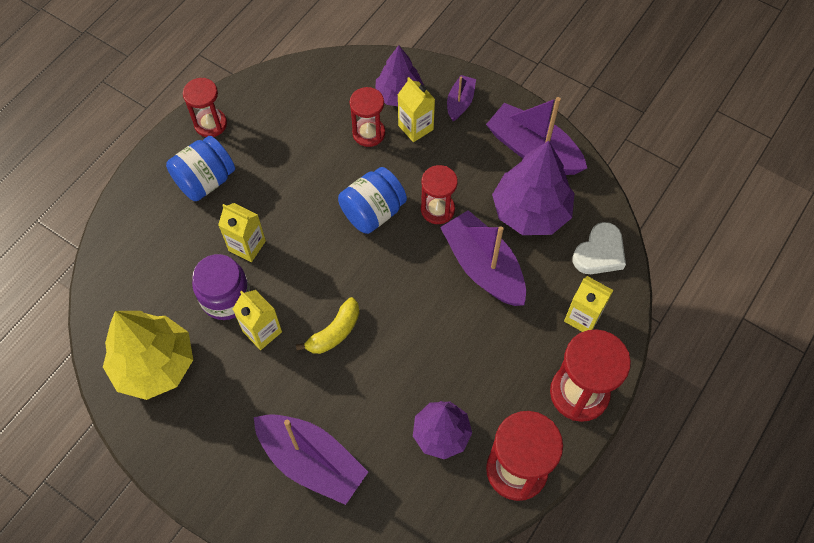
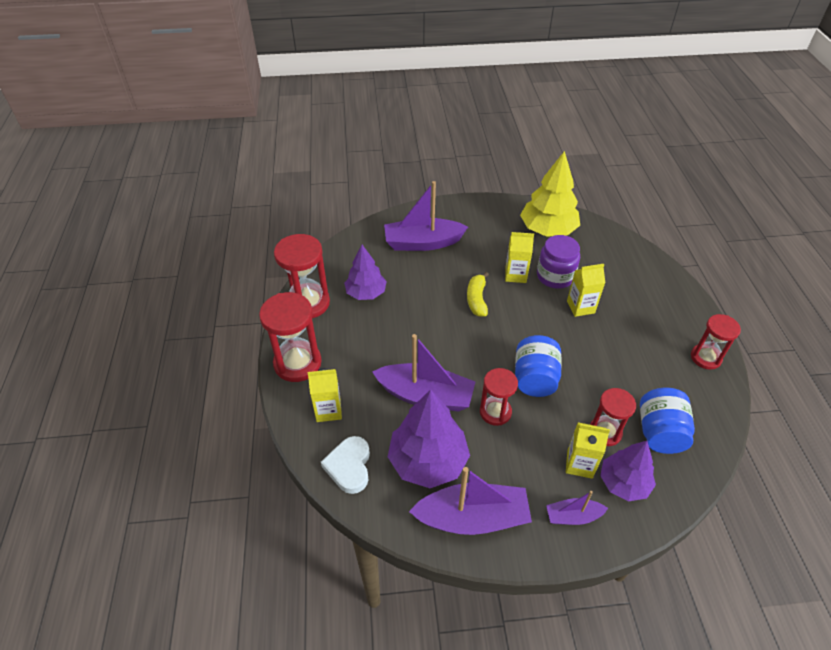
camera: 140 degrees right, 15 degrees down
blue jar [166,136,235,201] -> blue jar moved to [640,388,695,454]
purple boat [447,75,476,121] -> purple boat turned 105 degrees clockwise [546,491,608,525]

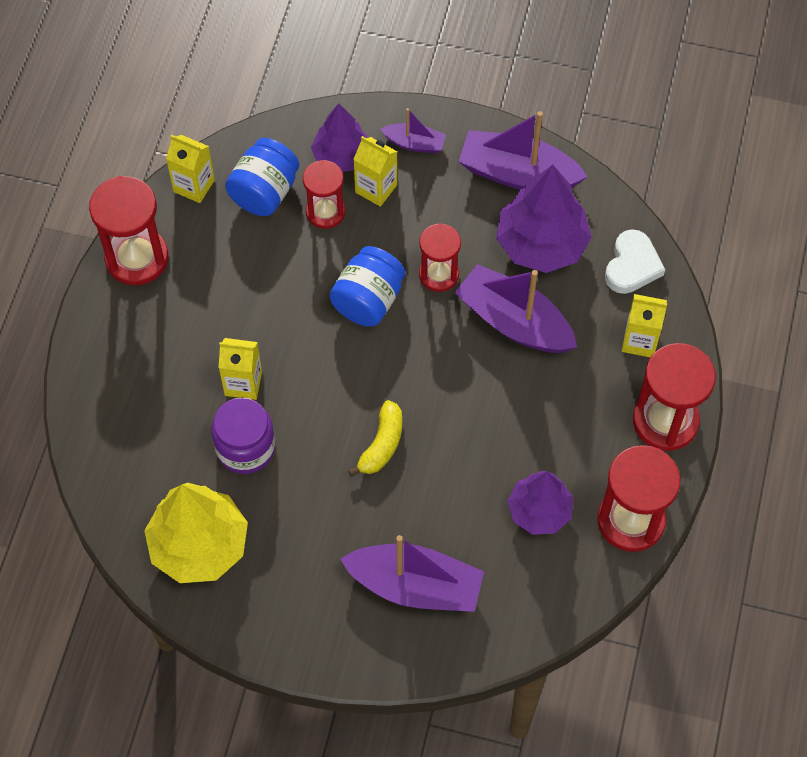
camera: 160 degrees left, 15 degrees up
yellow carton [505,232,534,283] -> yellow carton moved to [166,135,215,203]
red hourglass [691,314,741,370] -> red hourglass [89,176,169,285], size x1.58

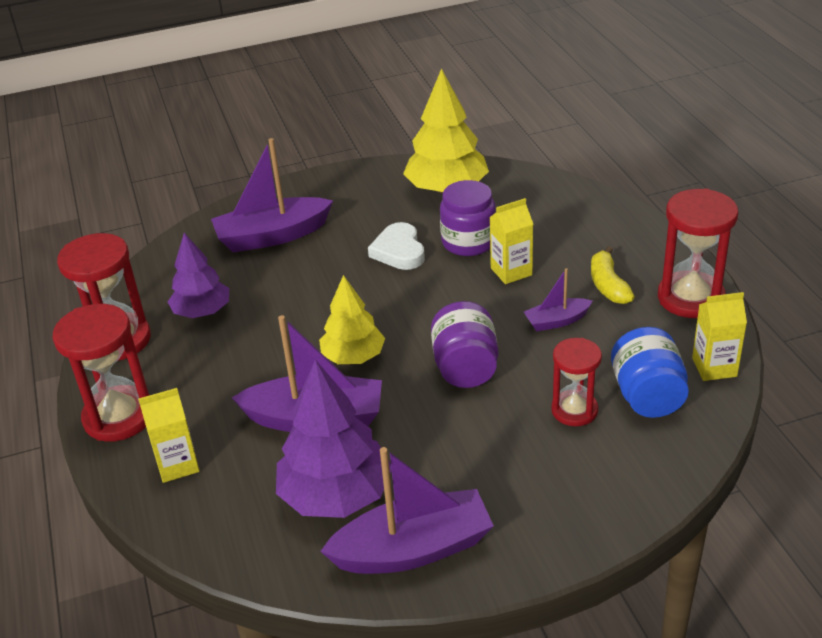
camera: 150 degrees right, 25 degrees down
purple tree [311,104,369,172] -> none
blue jar [330,246,405,327] -> purple jar [431,301,498,388]
yellow banana [348,400,402,477] -> yellow banana moved to [591,246,635,304]
yellow carton [353,136,397,207] -> none
purple boat [381,108,446,154] -> purple boat moved to [524,268,592,331]
red hourglass [419,223,461,292] -> none
white heart [605,229,665,294] -> white heart moved to [368,222,425,270]
none -> yellow tree [319,275,385,364]

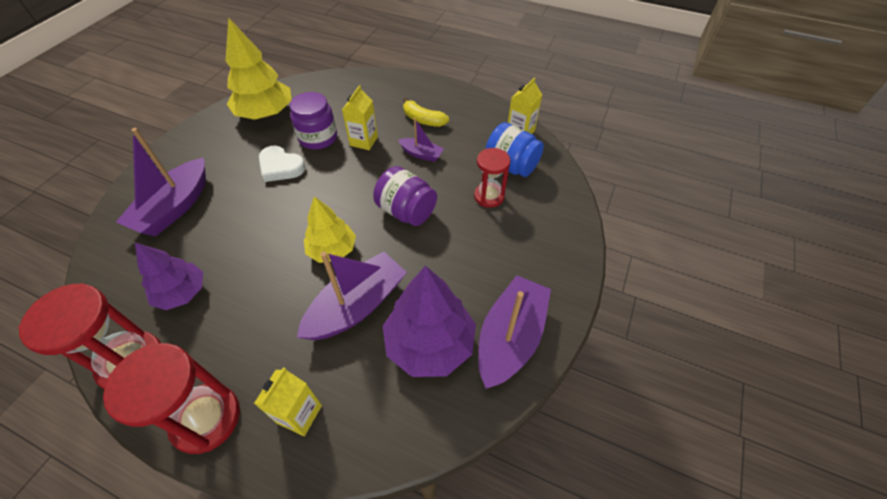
camera: 50 degrees left, 15 degrees up
purple boat [524,268,592,331] -> purple boat turned 90 degrees counterclockwise [398,118,444,162]
red hourglass [658,188,738,318] -> none

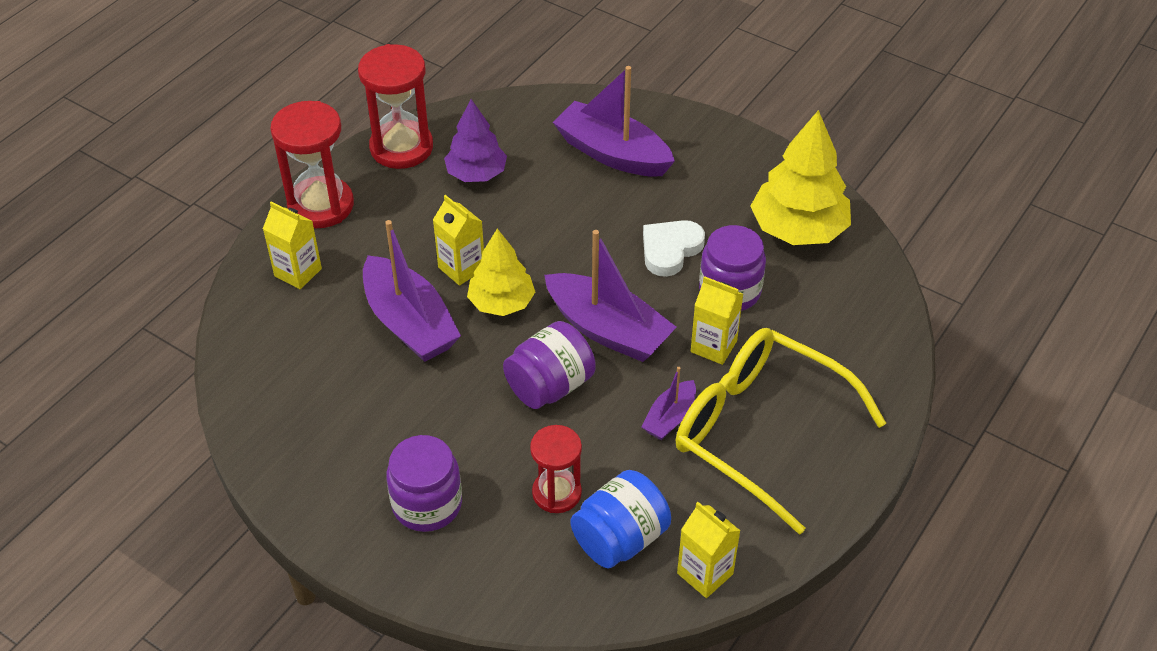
camera: 100 degrees right, 5 degrees down
purple tree [383,266,476,377] -> none
yellow banana [403,97,449,127] -> yellow glasses [675,328,886,535]
purple boat [478,275,551,389] -> purple boat moved to [544,230,676,362]
none -> purple jar [386,435,462,532]
none -> yellow carton [433,195,484,286]

